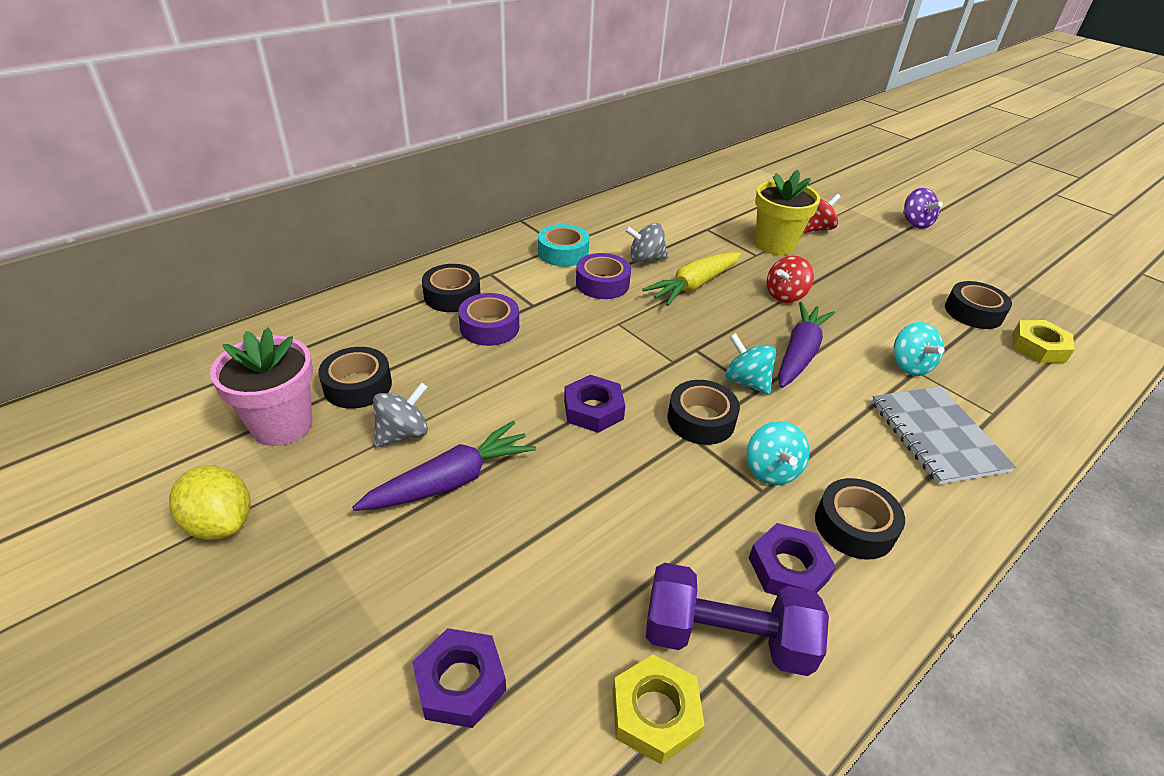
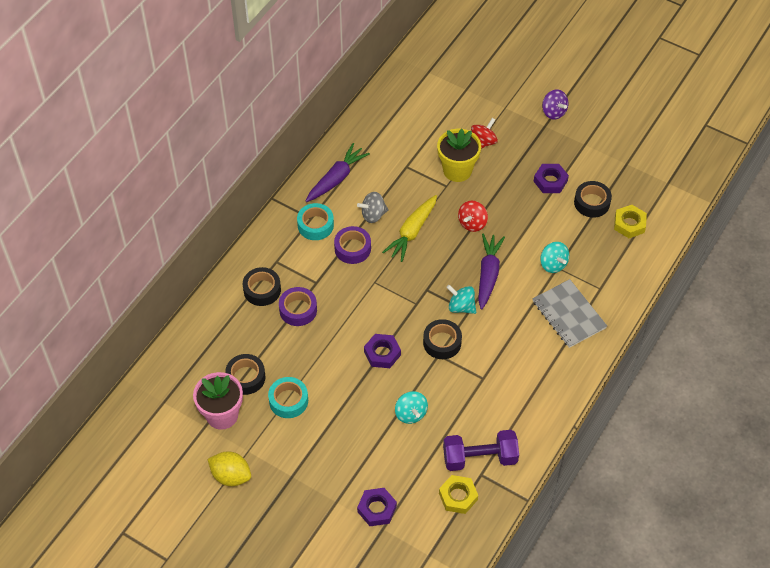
camera: 15 degrees left, 15 degrees up
purple carrot [352,421,536,511] -> purple carrot moved to [306,143,370,202]
grey spinning top [373,382,428,448] -> turquoise tape [268,377,308,418]
turquoise spinning top [746,421,810,485] -> turquoise spinning top moved to [395,391,428,424]
purple nut [749,523,836,595] -> purple nut moved to [534,164,569,193]
black tape [815,478,905,559] -> none

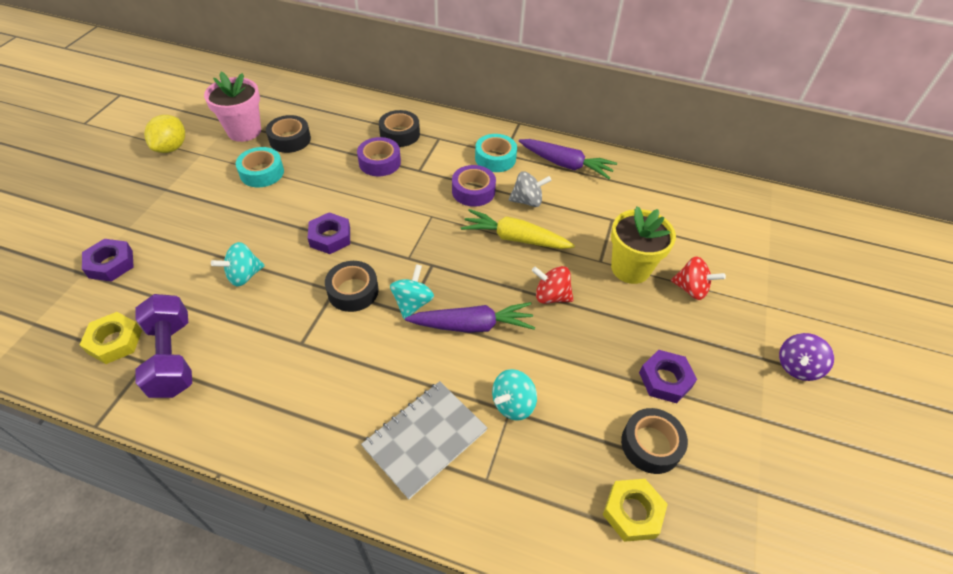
camera: 75 degrees right, 5 degrees down
grey spinning top [357,192,388,223] -> grey spinning top turned 120 degrees clockwise [509,171,552,207]

